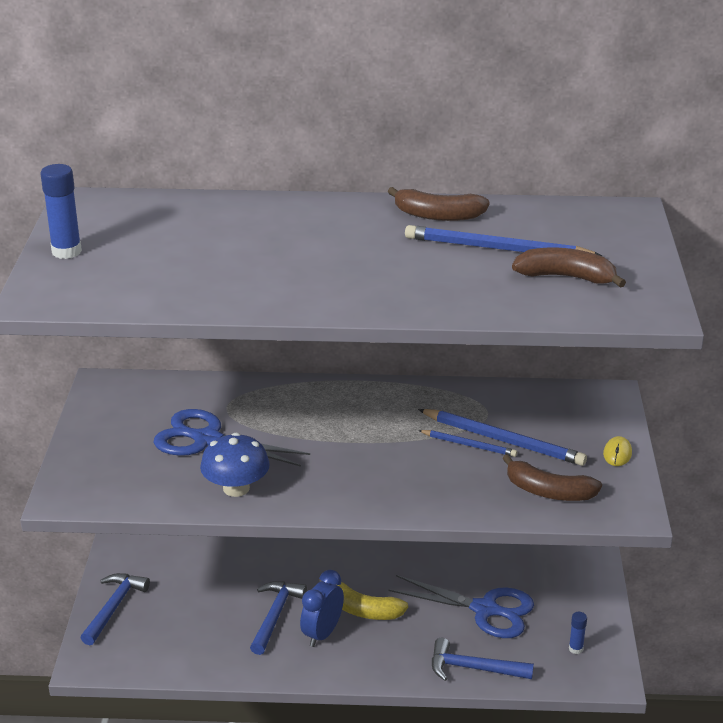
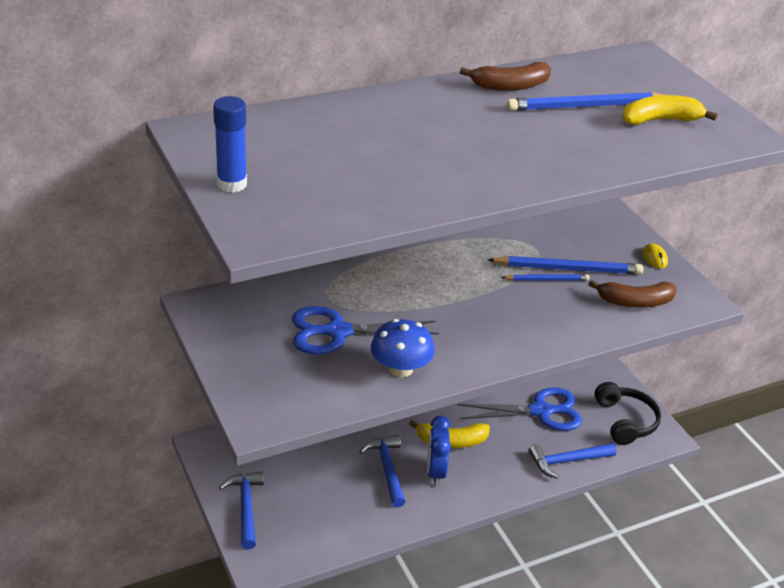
camera: 30 degrees left, 5 degrees up
brown banana [512,248,626,288] -> yellow banana [622,95,718,125]
blue glue stick [569,612,587,654] -> black headphones [595,382,661,445]

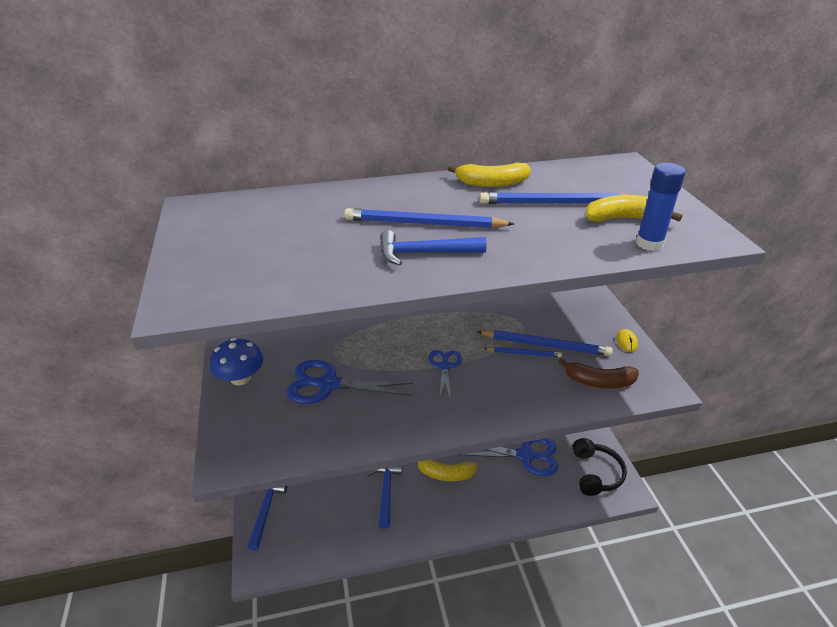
camera: 15 degrees right, 0 degrees up
blue glue stick [213,96,247,193] -> blue glue stick moved to [636,163,686,251]
blue mushroom [371,319,435,377] -> blue mushroom moved to [210,338,263,386]
blue clock [427,416,451,486] -> none
brown banana [460,62,551,91] -> yellow banana [448,162,531,187]
blue hammer [529,443,617,479] -> blue hammer moved to [380,230,486,265]
none -> blue pencil [344,208,514,228]
none -> blue scissors [428,350,462,401]

